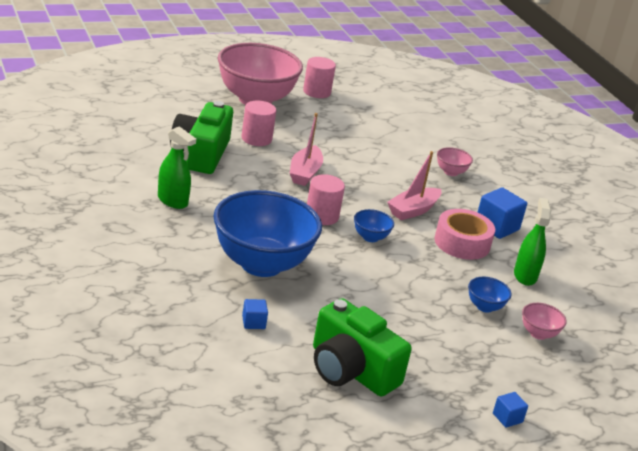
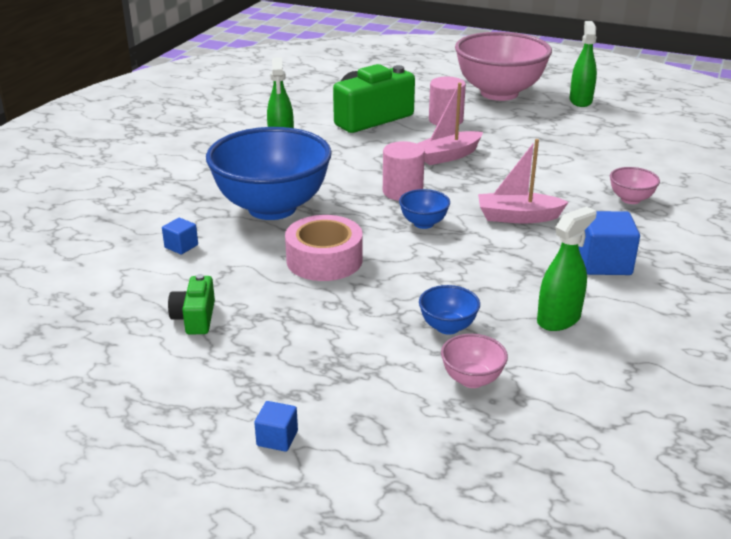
camera: 50 degrees right, 0 degrees up
pink cylinder [303,57,336,98] -> green spray bottle [570,21,597,107]
green camera [313,298,412,396] -> green camera [168,274,215,335], size x0.50
pink tape [434,209,495,260] -> pink tape moved to [285,215,363,281]

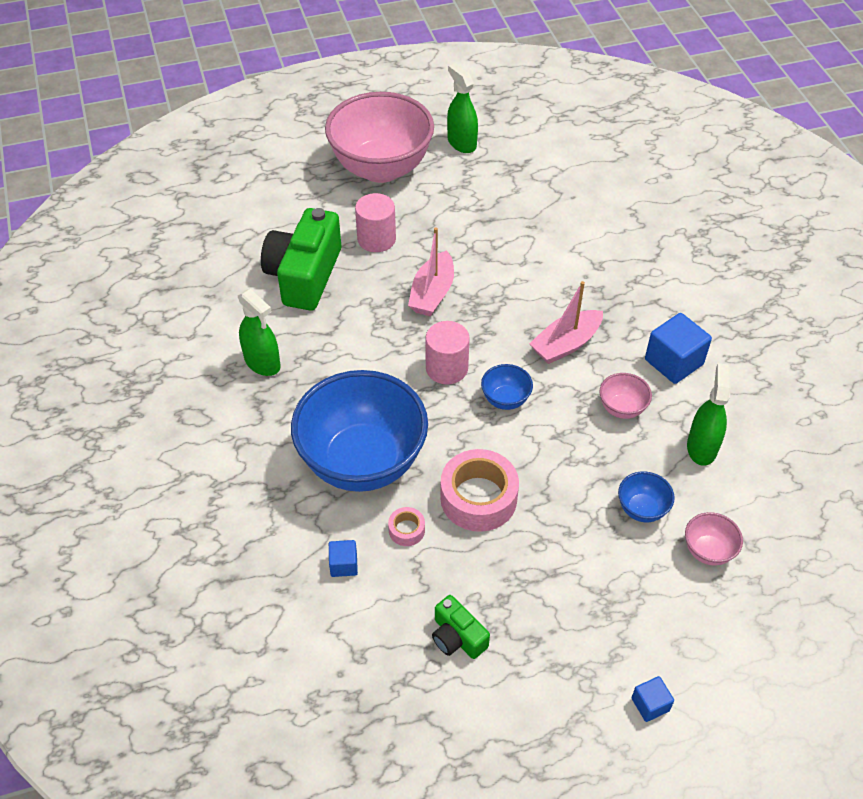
camera: 40 degrees left, 20 degrees up
pink bowl [610,167,660,204] -> pink bowl moved to [600,373,652,419]
none -> pink tape [388,507,425,546]

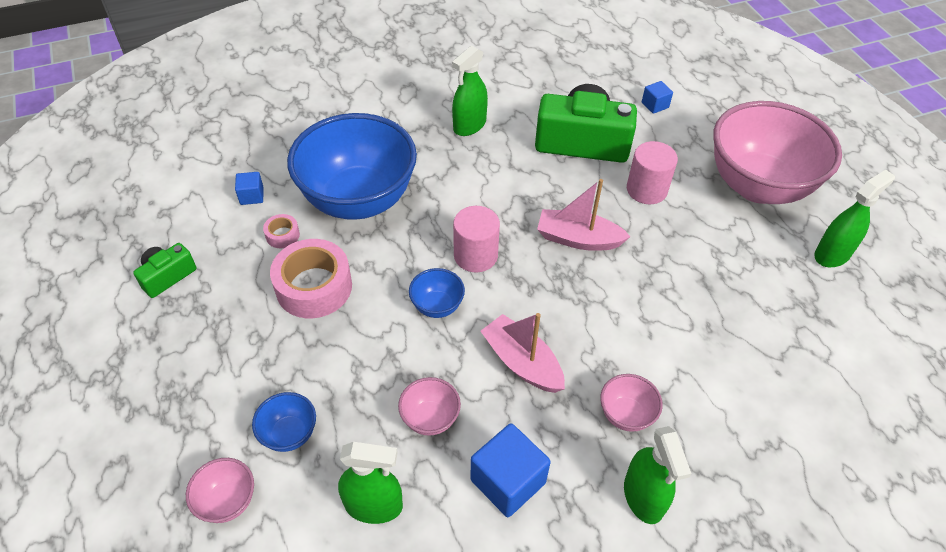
camera: 85 degrees right, 0 degrees up
blue cube [631,676,674,722] -> blue cube moved to [642,81,673,114]
none -> pink bowl [600,374,663,432]
none -> green spray bottle [624,426,692,524]

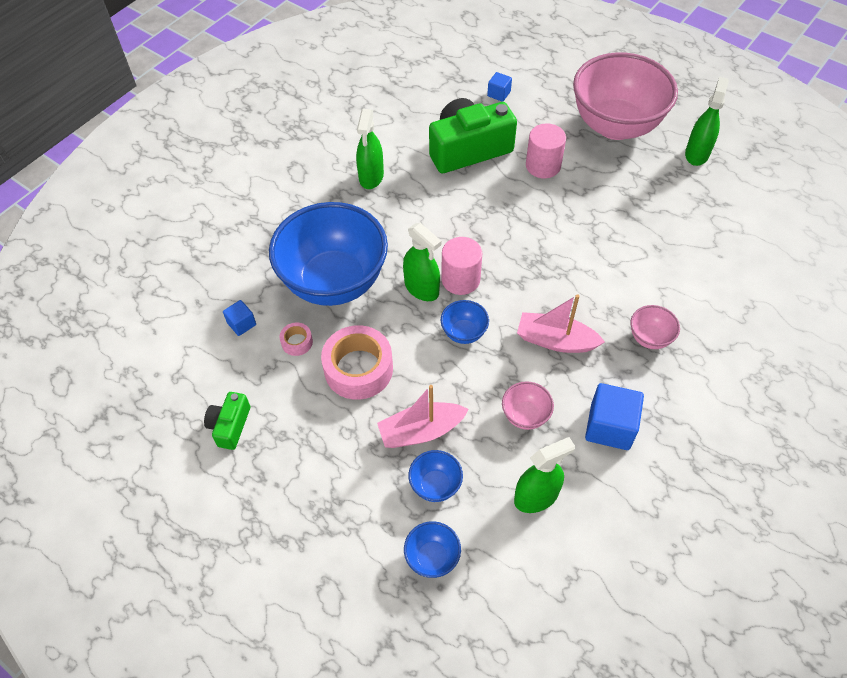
camera: 30 degrees left, 5 degrees up
pink bowl [186,458,254,523] -> blue bowl [404,521,461,578]
pink boat [537,179,631,251] -> pink boat moved to [377,385,469,448]
green spray bottle [624,426,692,524] -> green spray bottle moved to [403,223,441,301]

